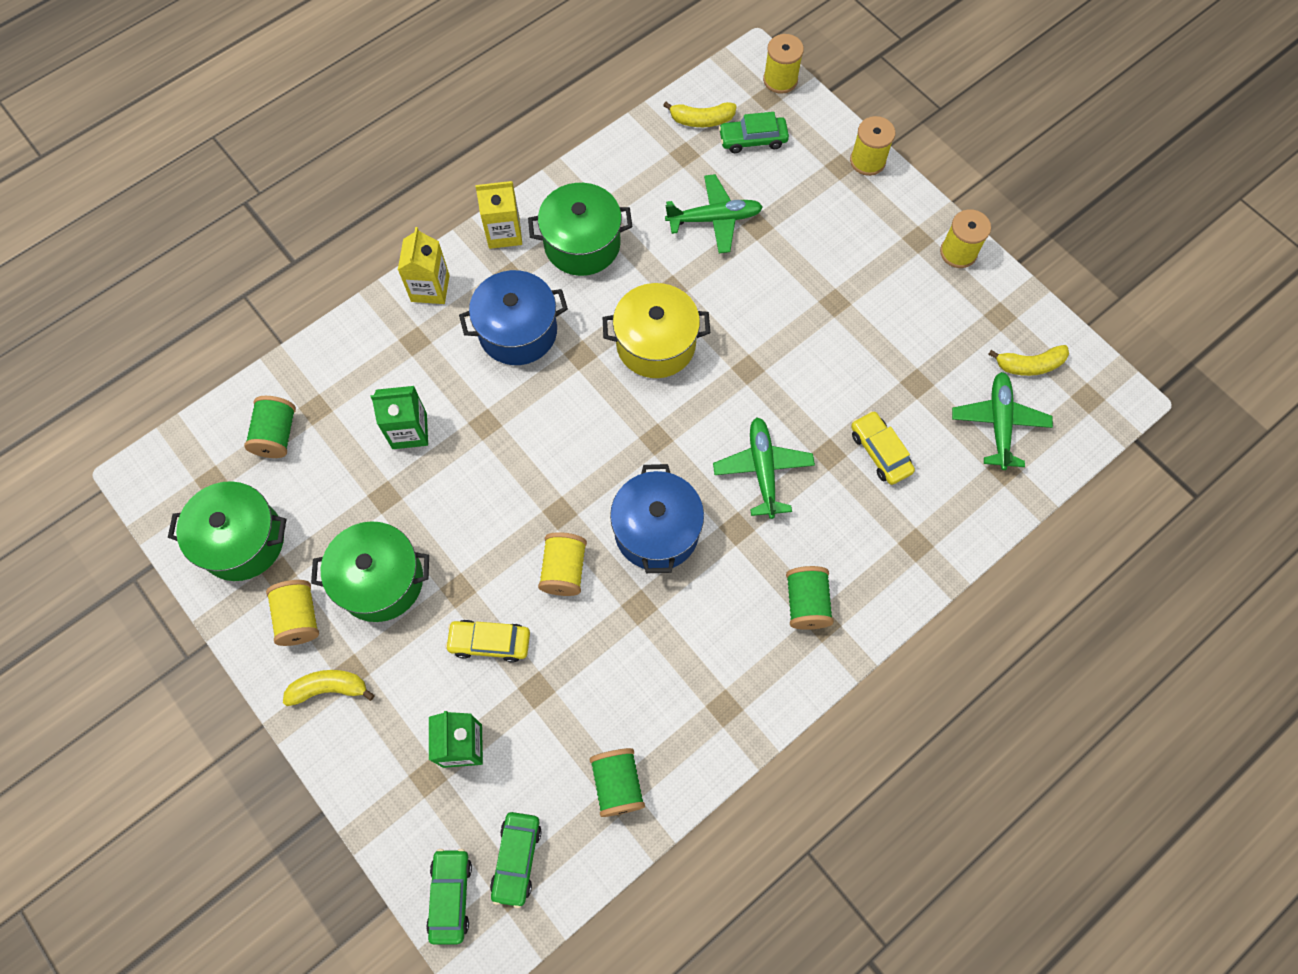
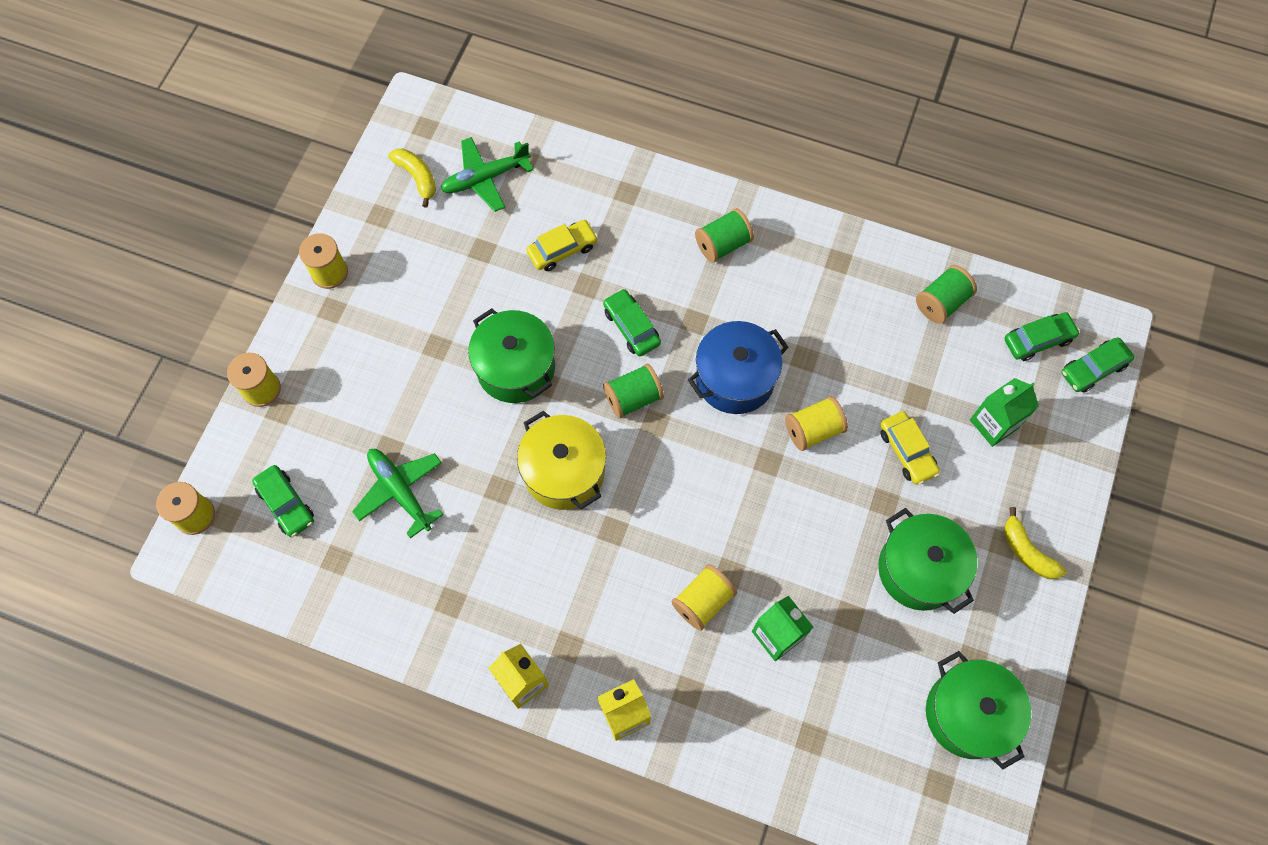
camera: 120 degrees left, 0 degrees up
green spool [244,396,296,458] -> green spool moved to [603,363,664,419]
yellow spool [266,580,319,646] -> yellow spool moved to [672,564,737,631]
blue pot [459,270,568,365] -> none
green pot [528,183,632,276] -> green pot moved to [468,308,555,403]
yellow banana [663,102,737,127] -> none
green plane [713,417,815,519] -> green car [603,289,661,356]
yellow car [851,411,915,485] -> yellow car turned 150 degrees counterclockwise [526,220,598,271]

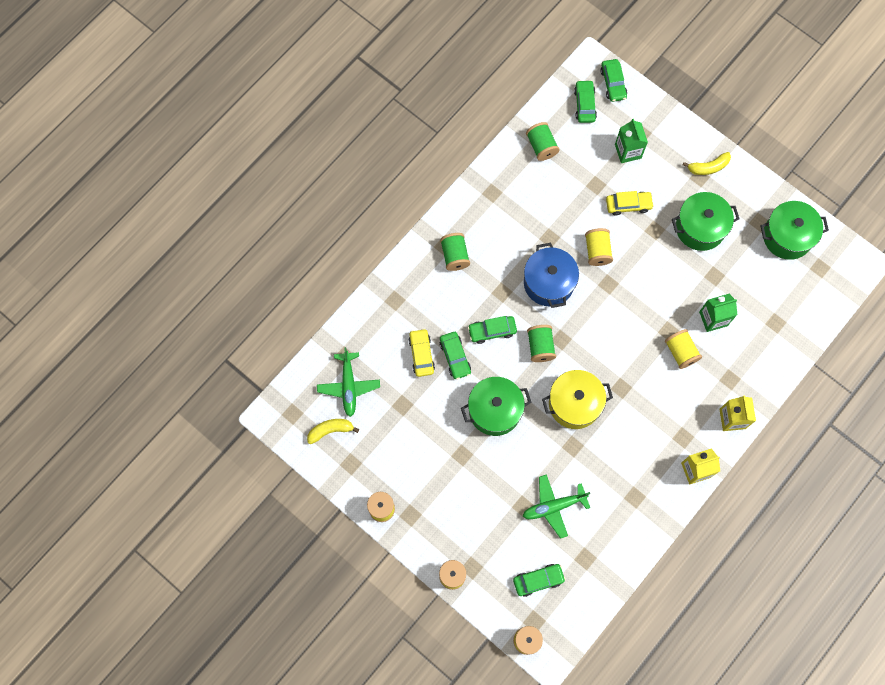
camera: 70 degrees left, 5 degrees up
none -> green car [440,332,471,380]

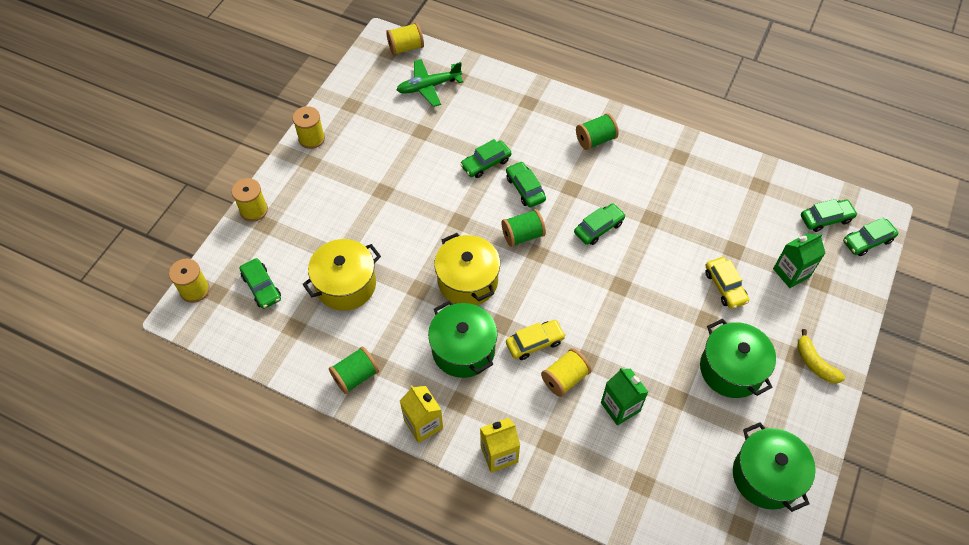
camera: 75 degrees right, 15 degrees down
yellow banana [307,419,359,444] -> none
yellow car [408,329,435,377] -> yellow car moved to [506,320,566,360]
green pot [461,377,531,436] -> green pot moved to [428,301,497,378]
green plane [523,474,590,539] -> yellow pot [302,239,381,311]
blue pot [524,243,579,308] -> green car [574,203,626,245]
green spool [526,122,560,161] -> green spool moved to [329,346,379,394]
yellow spool [585,228,613,266] -> yellow spool moved to [386,23,424,55]

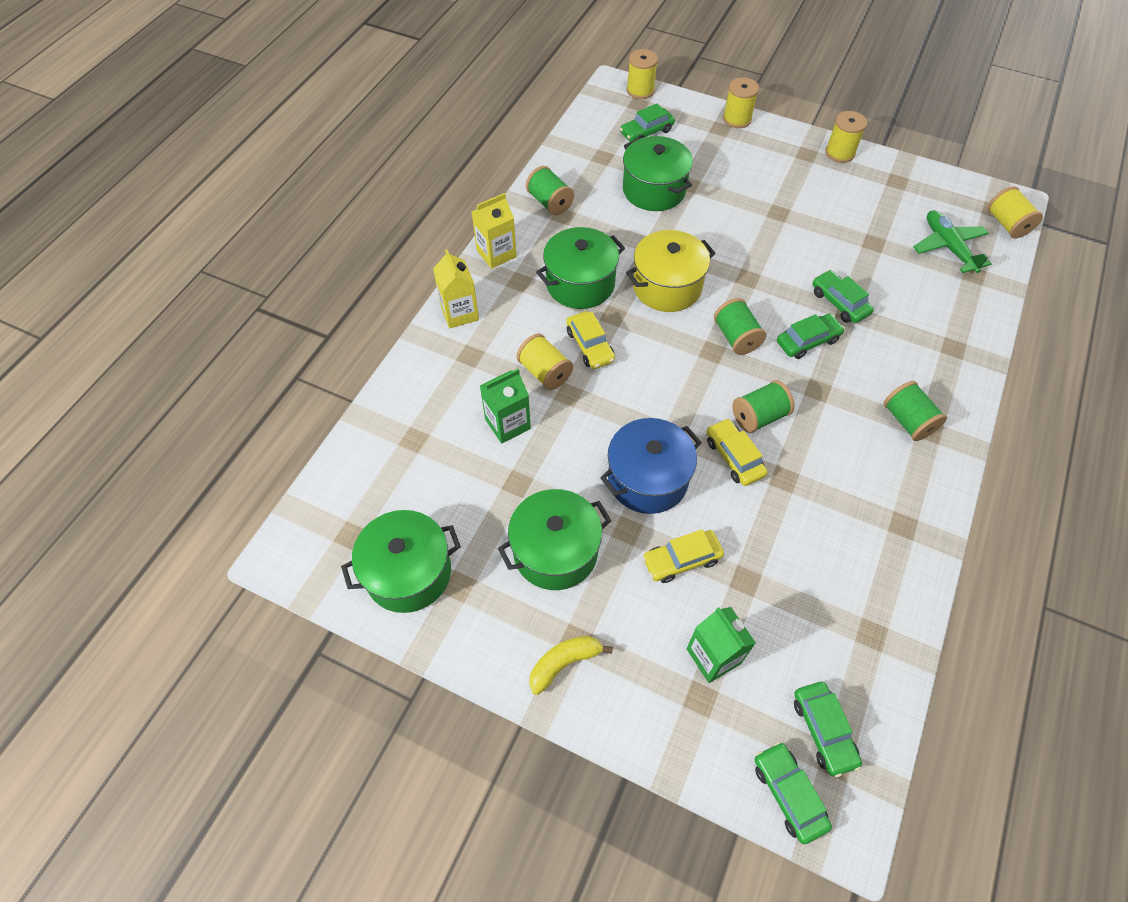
camera: 90 degrees right, 0 degrees up
yellow pot [302,239,381,311] -> green pot [623,136,693,211]
green car [574,203,626,245] -> green spool [732,380,795,433]
none -> blue pot [600,418,702,514]
none -> yellow car [706,418,768,486]

